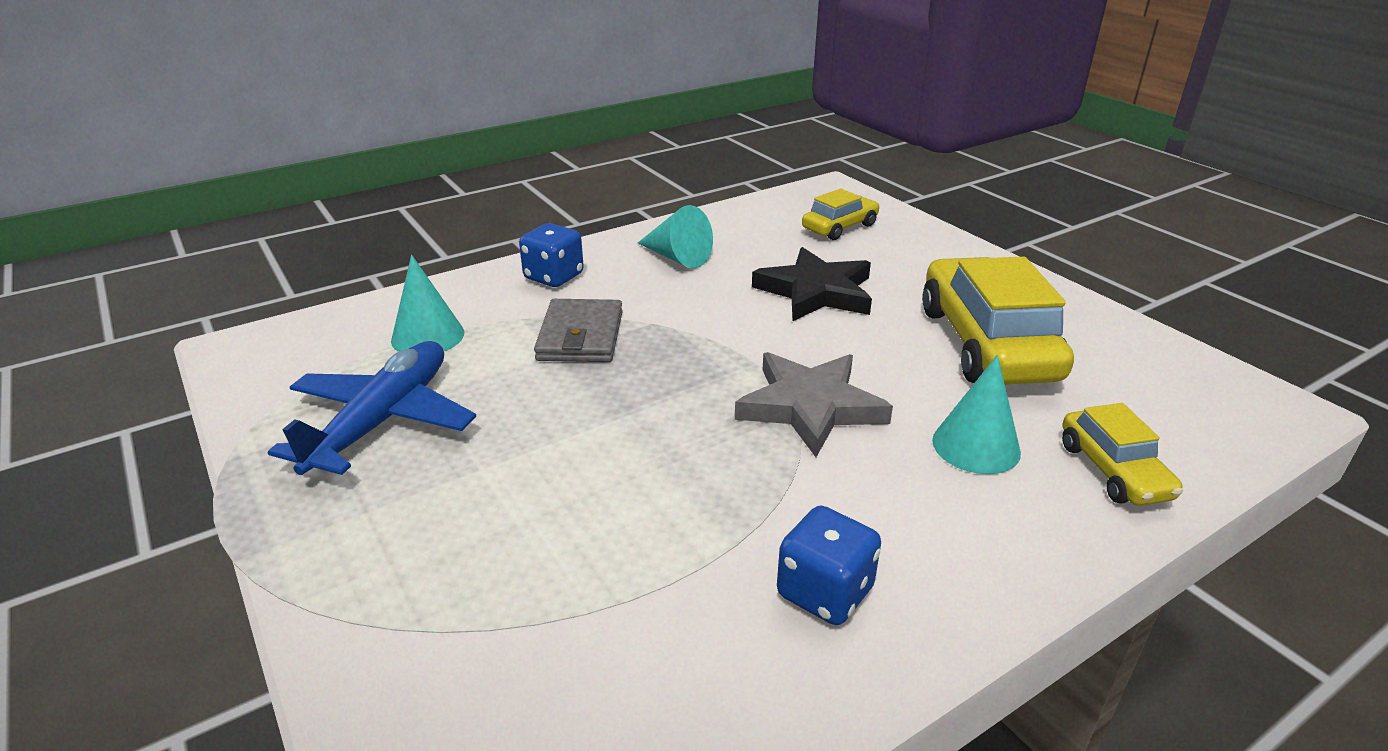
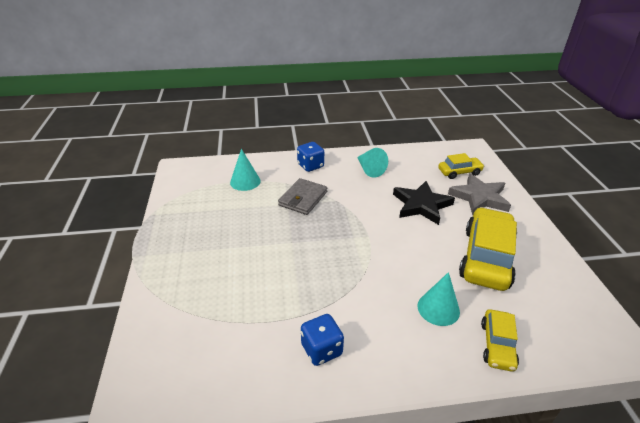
camera: 25 degrees right, 5 degrees up
blue plane [267,341,476,475] -> none
grey star [735,352,893,457] -> grey star moved to [448,173,511,215]

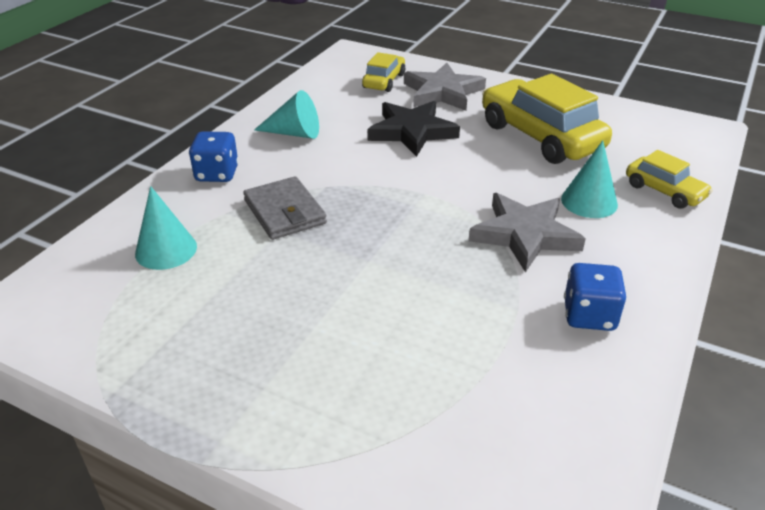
camera: 55 degrees left, 0 degrees up
none -> grey star [469,193,586,273]

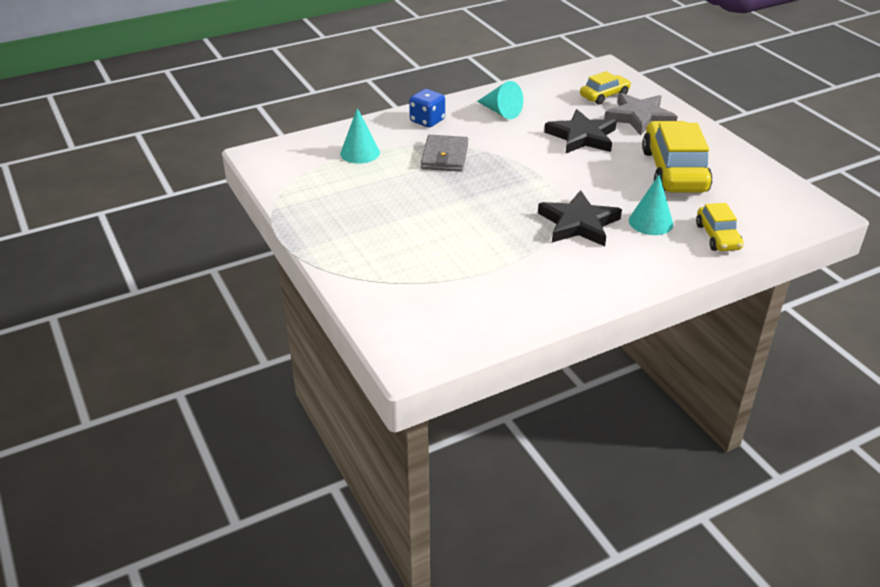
camera: 35 degrees right, 0 degrees up
grey star [469,193,586,273] -> black star [538,190,622,246]
blue dice [564,263,626,331] -> none

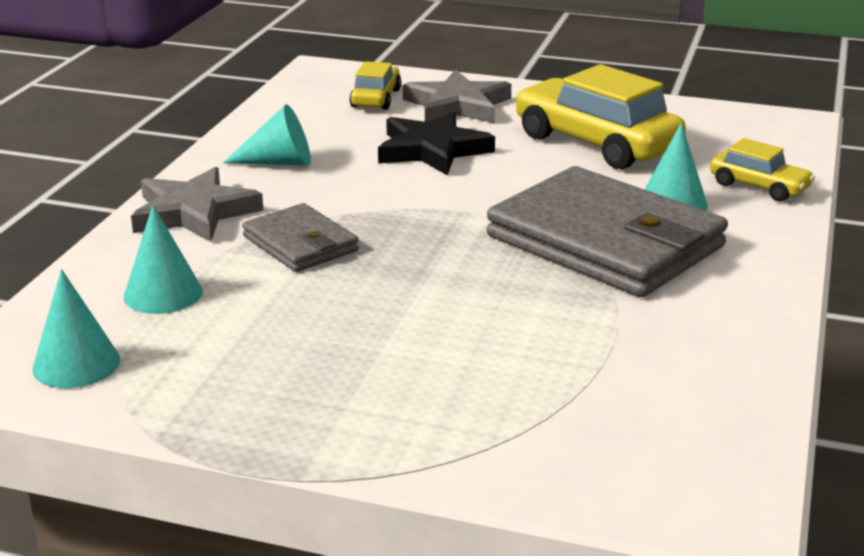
camera: 45 degrees left, 10 degrees down
blue dice [409,89,445,128] -> grey star [131,167,263,242]
black star [538,190,622,246] -> grey wallet [487,166,728,297]
none -> turquoise cone [32,269,120,388]

